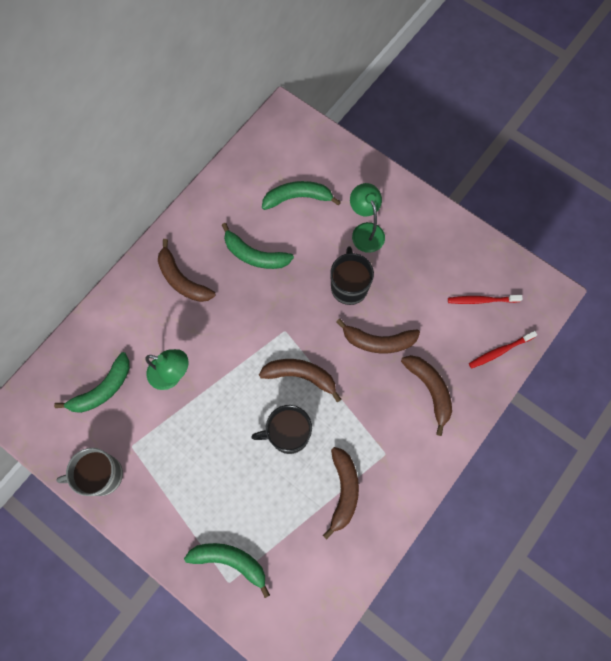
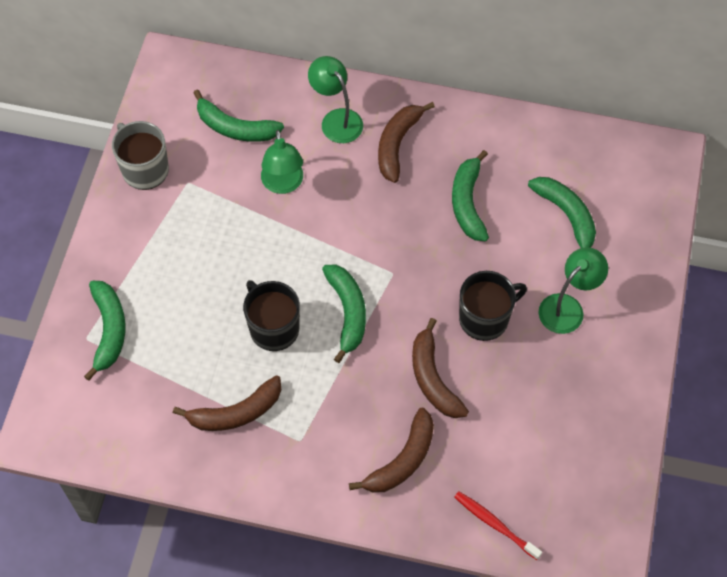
camera: 65 degrees right, 10 degrees down
brown banana [259,359,342,402] -> green banana [322,264,366,363]
red toothbrush [448,295,523,304] -> none
none -> green lamp [308,56,363,143]

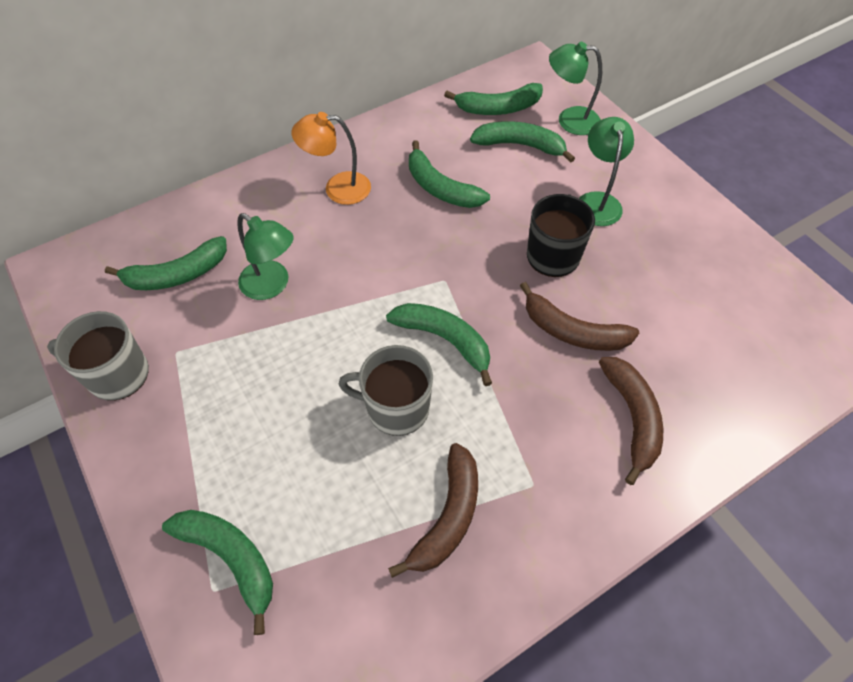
camera: 45 degrees left, 5 degrees down
black mug [243,280,300,351] -> grey mug [339,345,433,436]
green lamp [308,56,363,143] -> green lamp moved to [549,42,602,135]
brown banana [378,102,435,183] -> orange lamp [291,112,371,205]
red toothbrush [454,491,542,560] -> none
none -> green banana [444,83,543,115]

